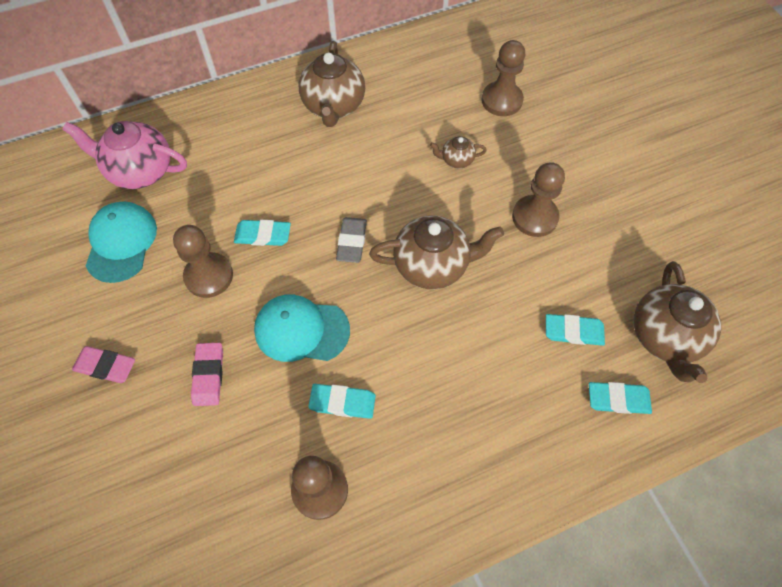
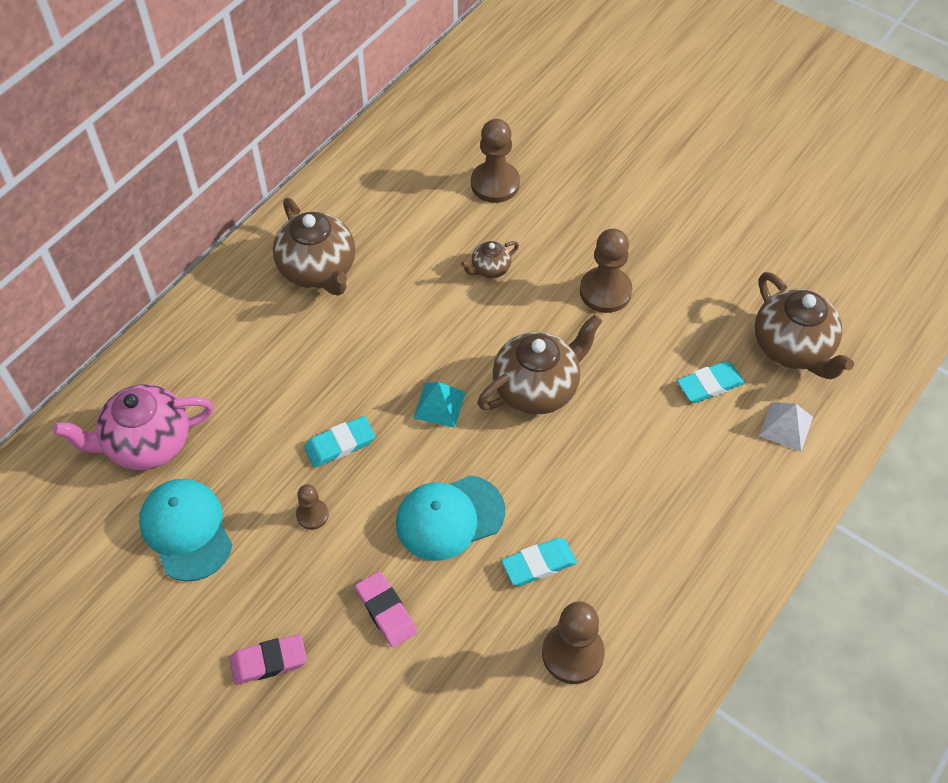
camera: 30 degrees left, 5 degrees down
brown pawn [173,225,233,298] -> brown pawn [296,484,329,530], size x0.55
grey eraser [336,217,367,263] -> turquoise pyramid [413,382,466,428]
turquoise eraser [589,382,652,414] -> white pyramid [759,402,813,451]

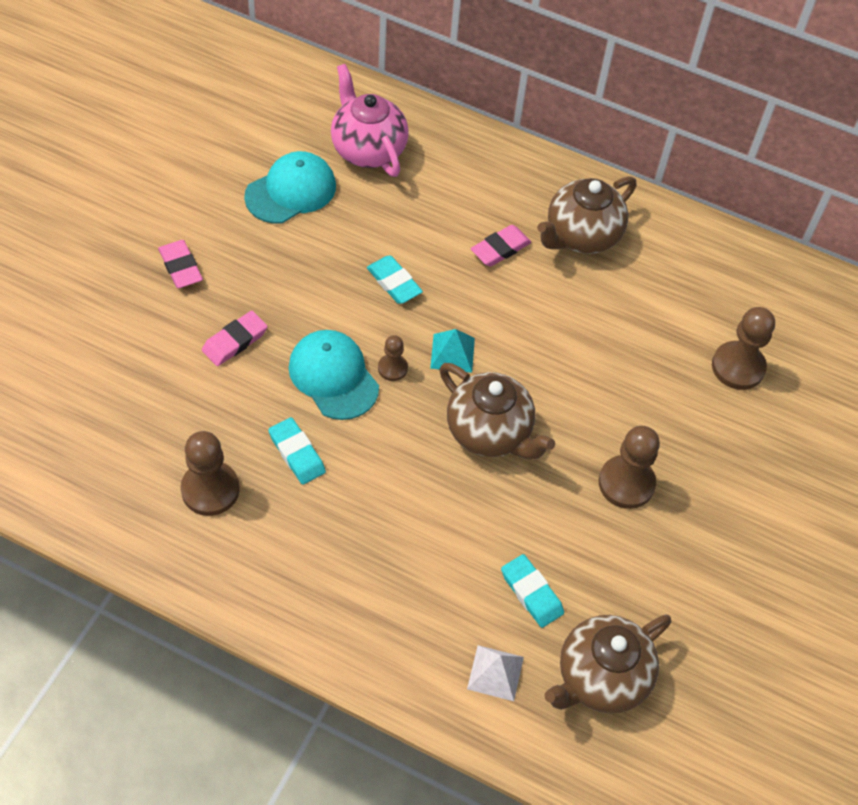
camera: 75 degrees right, 0 degrees up
brown pawn [296,484,329,530] -> brown pawn moved to [378,335,408,381]
brown teapot [461,241,519,278] -> none
none -> pink eraser [471,225,531,267]

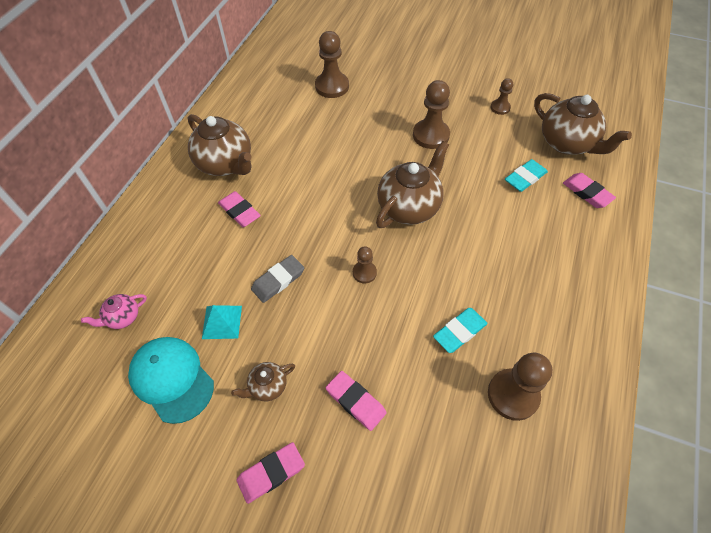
camera: 90 degrees left, 0 degrees up
turquoise cap [289,330,379,420] -> none
pink teapot [331,64,409,177] -> pink teapot [81,294,147,329], size x0.49
turquoise eraser [367,256,423,304] -> grey eraser [251,255,304,303]
turquoise pyramid [430,329,475,373] -> turquoise pyramid moved to [202,305,242,339]
white pyramid [467,645,524,701] -> pink eraser [563,173,616,208]
none -> brown teapot [231,362,295,401]
none -> brown pawn [491,78,513,115]

